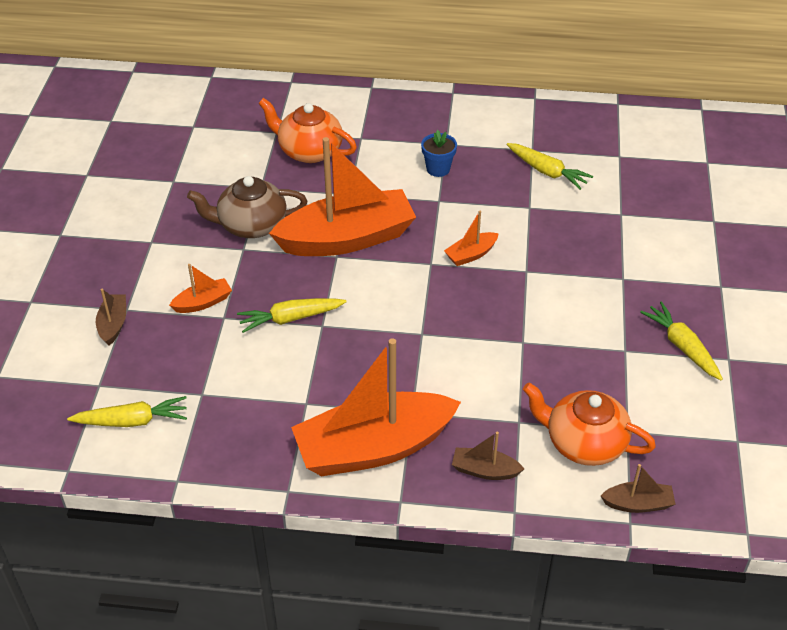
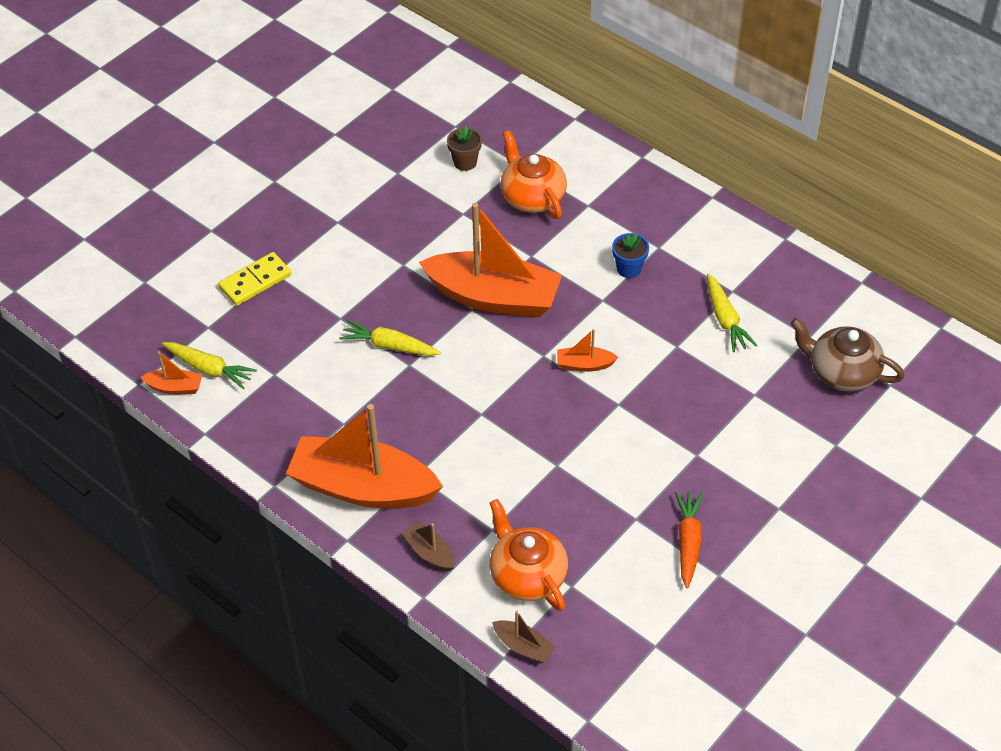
camera: 35 degrees right, 5 degrees up
brown boat [96,289,126,346] -> yellow domino [218,252,292,306]
orange boat [169,264,232,313] -> orange boat moved to [140,351,202,394]
brown teapot [187,176,307,238] -> brown teapot moved to [790,318,904,392]
yellow carrot [640,302,723,380] -> orange carrot [675,491,703,588]
none -> brown flower pot [447,126,482,171]

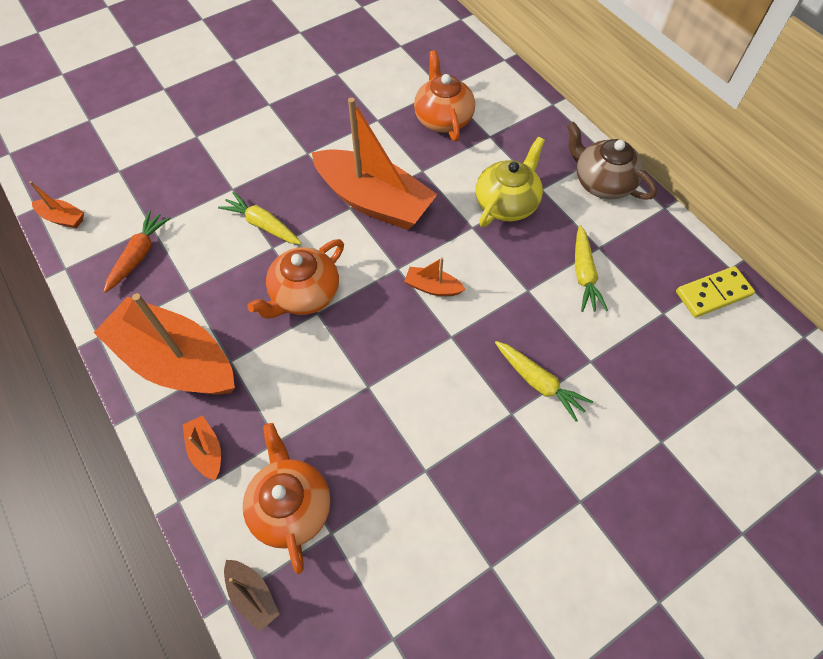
camera: 15 degrees right, 10 degrees up
yellow carrot [162,342,257,389] -> yellow carrot moved to [495,341,593,422]
yellow domino [218,252,292,306] -> yellow domino moved to [676,266,755,318]
brown boat [402,521,454,571] -> orange boat [182,415,221,480]
brown flower pot [447,126,482,171] -> none
blue flower pot [612,233,649,278] -> yellow teapot [476,137,545,227]
orange carrot [675,491,703,588] -> orange carrot moved to [104,211,171,293]
brown teapot [790,318,904,392] -> brown teapot moved to [567,121,657,200]
none -> orange teapot [247,239,344,318]

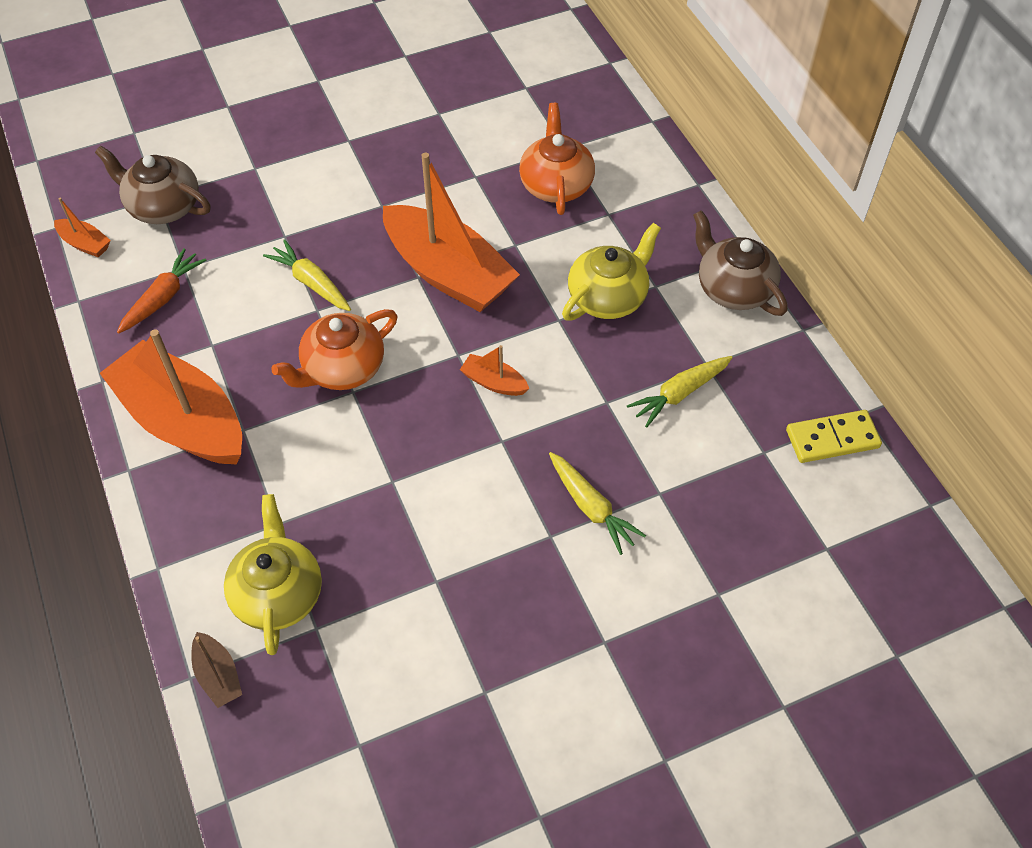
camera: 10 degrees right, 5 degrees down
orange boat [182,415,221,480] -> none
orange teapot [243,423,331,574] -> yellow teapot [224,494,322,655]
yellow carrot [575,225,608,312] -> yellow carrot turned 45 degrees clockwise [627,356,733,427]
none -> brown teapot [95,146,211,224]

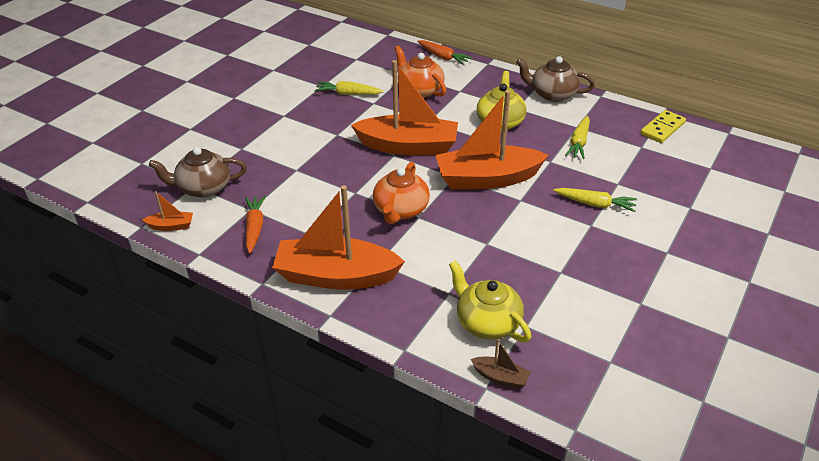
camera: 35 degrees left, 15 degrees down
yellow carrot [263,239,351,311] -> yellow carrot moved to [315,81,384,95]
orange boat [460,345,529,396] -> orange boat [436,90,549,189], size x2.41
none -> orange carrot [417,40,472,65]

